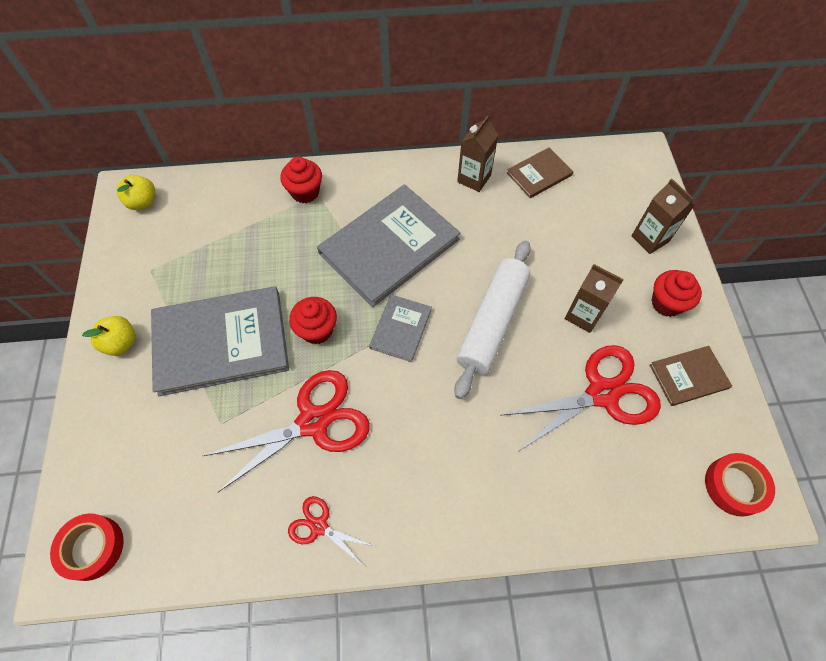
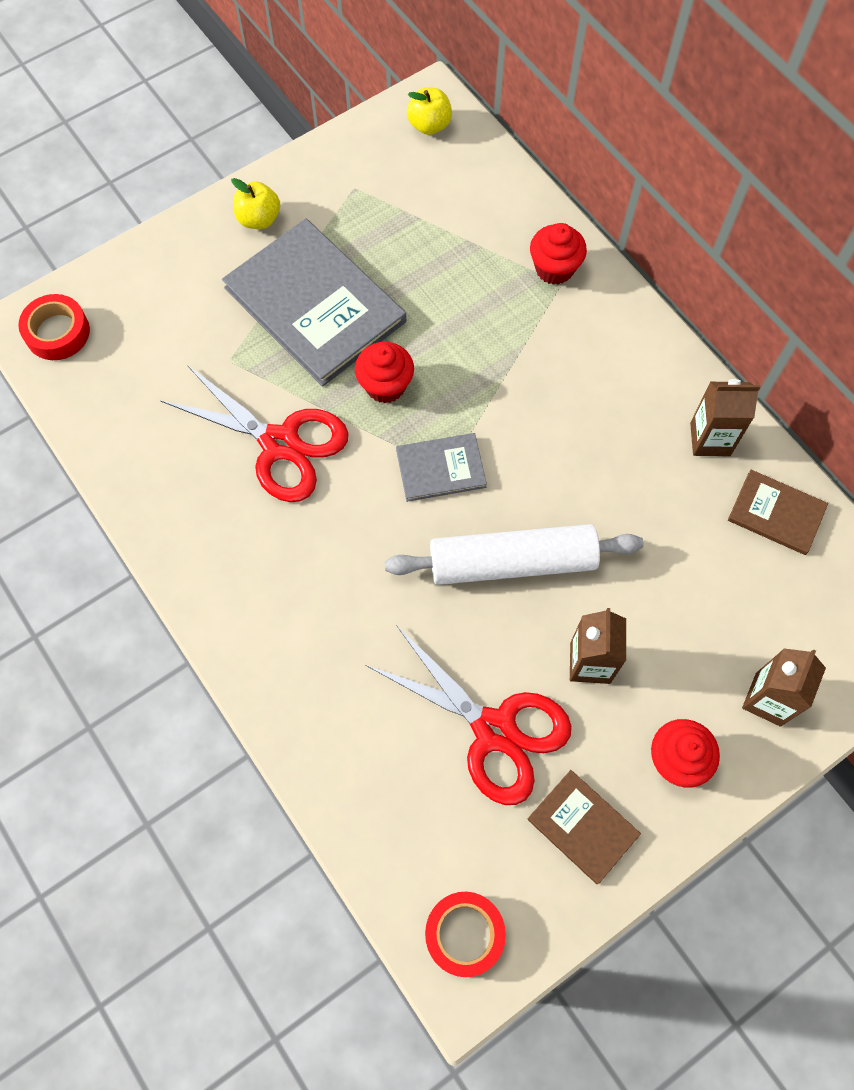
camera: 60 degrees right, 5 degrees up
red scissors [288,496,373,566] -> none
grey book [317,184,460,307] -> none

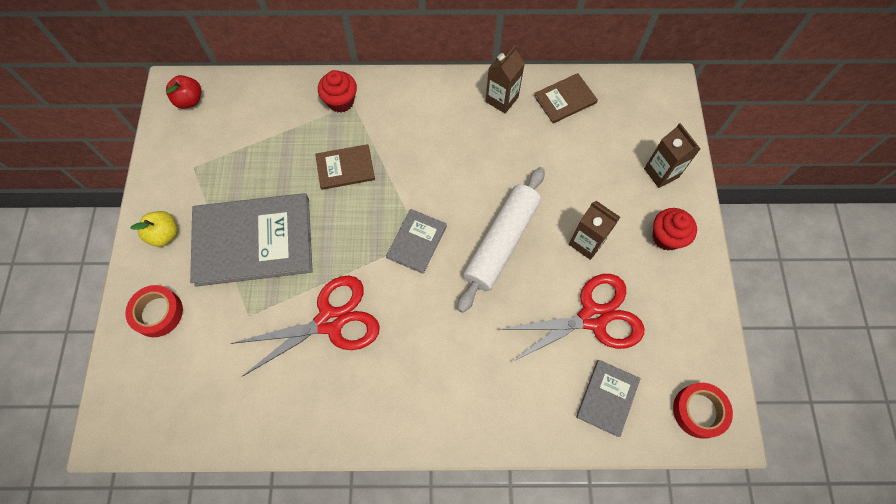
camera: 55 degrees left, 0 degrees up
red tape [18,294,90,360] -> red tape moved to [125,285,183,337]
red cupcake [355,342,414,403] -> none
yellow apple [407,87,452,135] -> red apple [166,75,201,109]
brown book [528,770,641,884] -> brown book moved to [315,144,375,190]
none -> grey book [576,360,641,437]

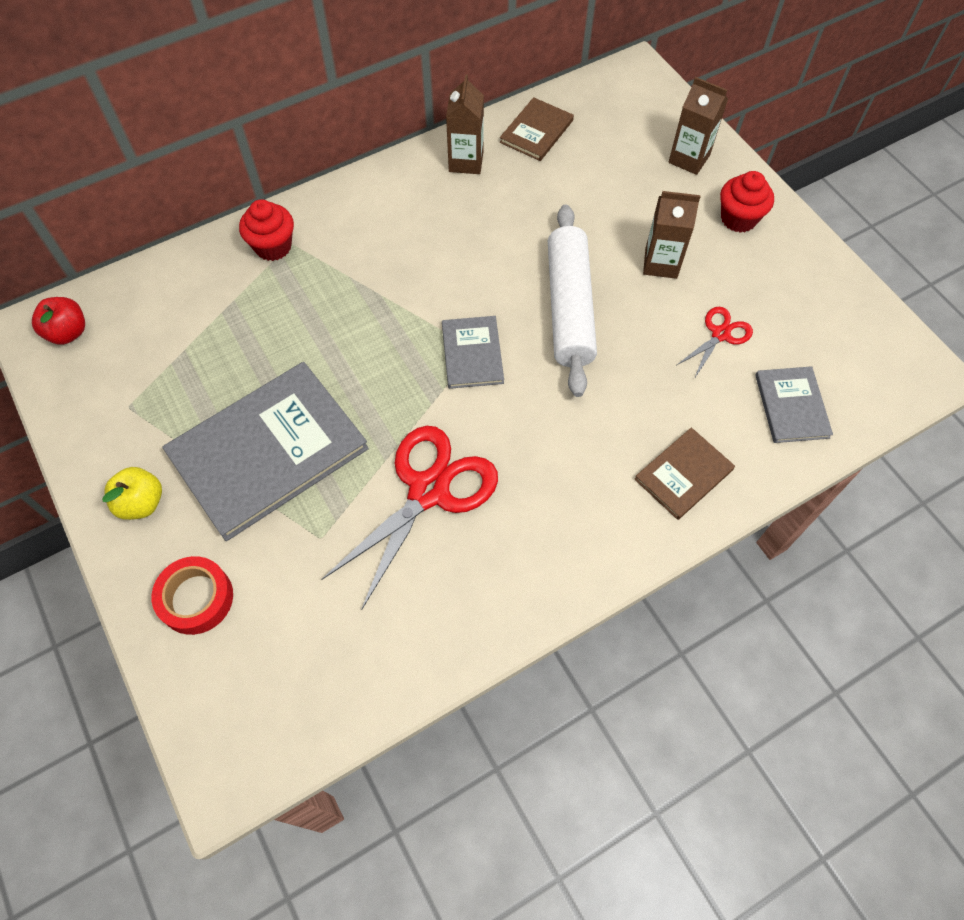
camera: 30 degrees left, 5 degrees down
brown book [315,144,375,190] -> brown book moved to [634,428,735,520]
red scissors [497,274,645,363] -> red scissors [677,307,753,379], size x0.50
red tape [673,383,733,439] -> none

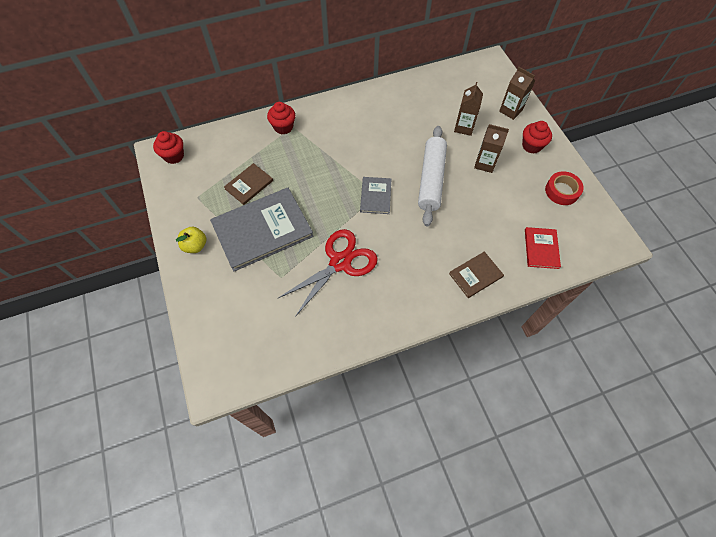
camera: 10 degrees right, 0 degrees up
red apple [32,297,85,345] -> red cupcake [153,131,184,164]
red tape [151,556,233,635] -> red tape moved to [545,171,584,205]
brown carton [446,74,484,174] -> brown carton moved to [454,82,483,136]
brown book [500,97,574,161] -> brown book moved to [224,163,273,205]
red scissors [677,307,753,379] -> none
grey book [755,366,833,443] -> red book [525,227,561,269]

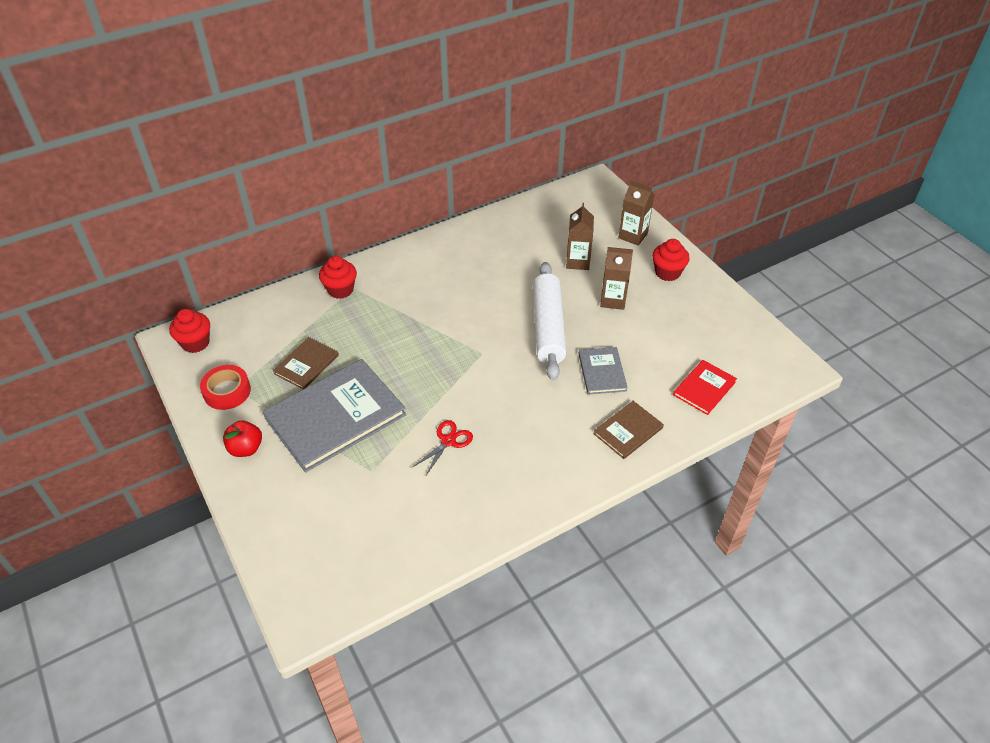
camera: 10 degrees left, 15 degrees down
yellow apple [176,227,206,253] -> red apple [223,421,262,457]
red scissors [278,229,378,317] -> red scissors [413,420,473,477], size x0.50
grey book [360,177,391,214] -> grey book moved to [578,347,628,394]
red book [525,227,561,269] -> red book turned 45 degrees clockwise [673,360,737,415]
red tape [545,171,584,205] -> red tape moved to [200,365,251,410]

